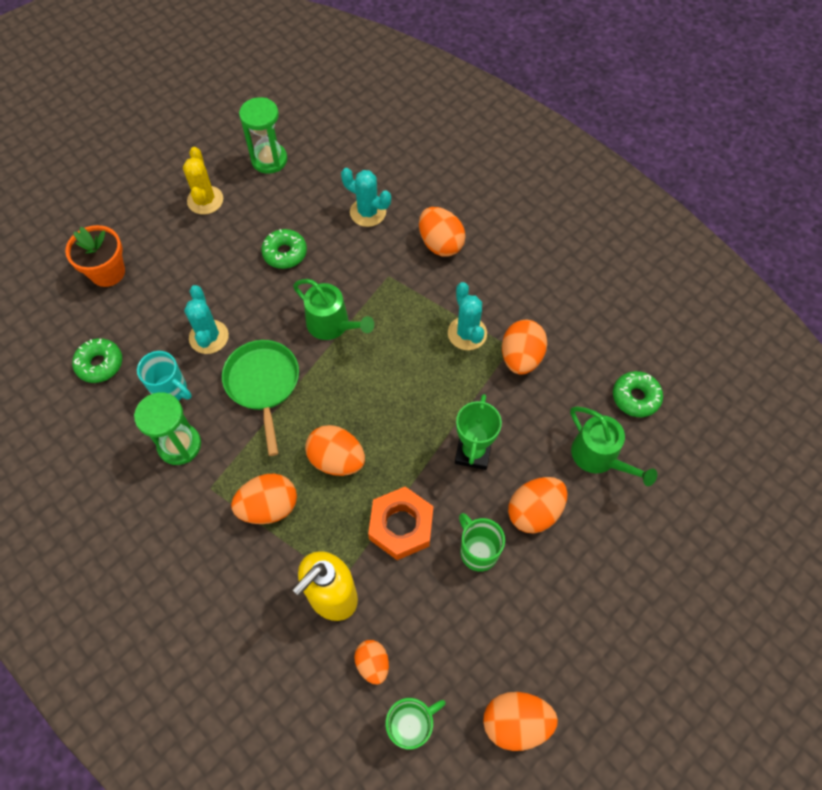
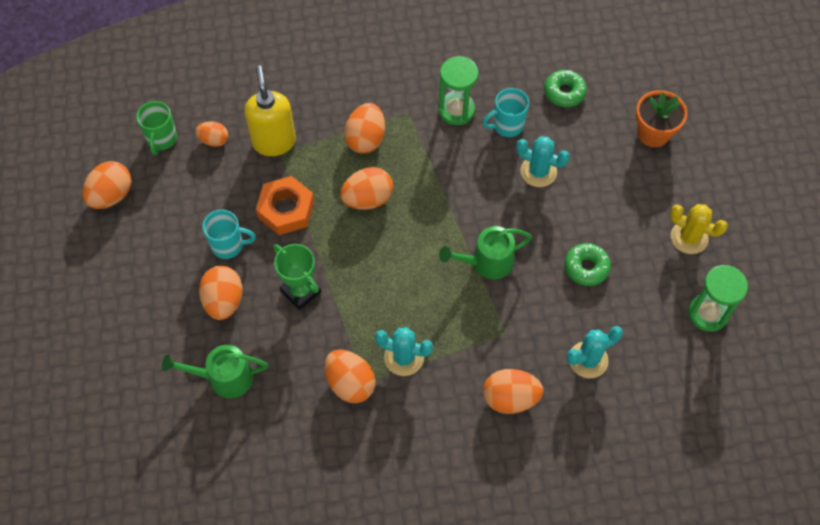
camera: 125 degrees right, 0 degrees up
green pan [222,340,299,456] -> none
green mug [459,513,505,572] -> turquoise mug [202,210,256,259]
green donut [613,371,663,417] -> none

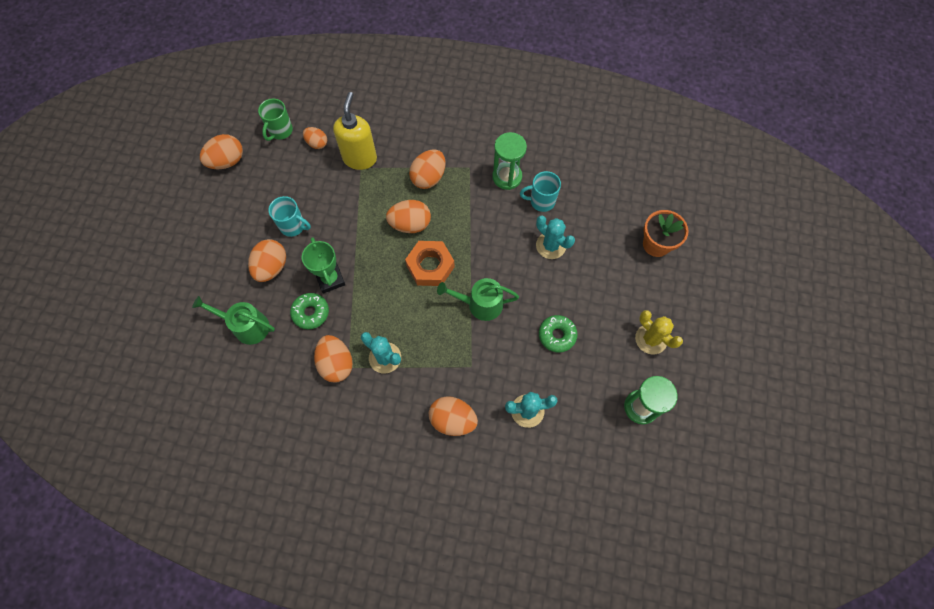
camera: 20 degrees right, 5 degrees up
orange nut [256,176,314,235] -> orange nut moved to [405,241,455,286]
green donut [544,70,587,107] -> green donut moved to [290,293,329,330]

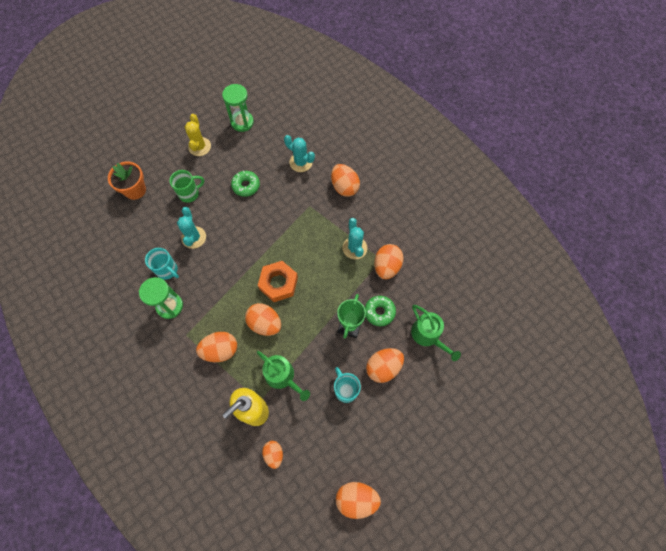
camera: 140 degrees left, 0 degrees up
green mug [258,98,293,141] -> green mug moved to [170,170,204,203]
green watering can [437,278,519,321] -> green watering can moved to [257,351,310,401]

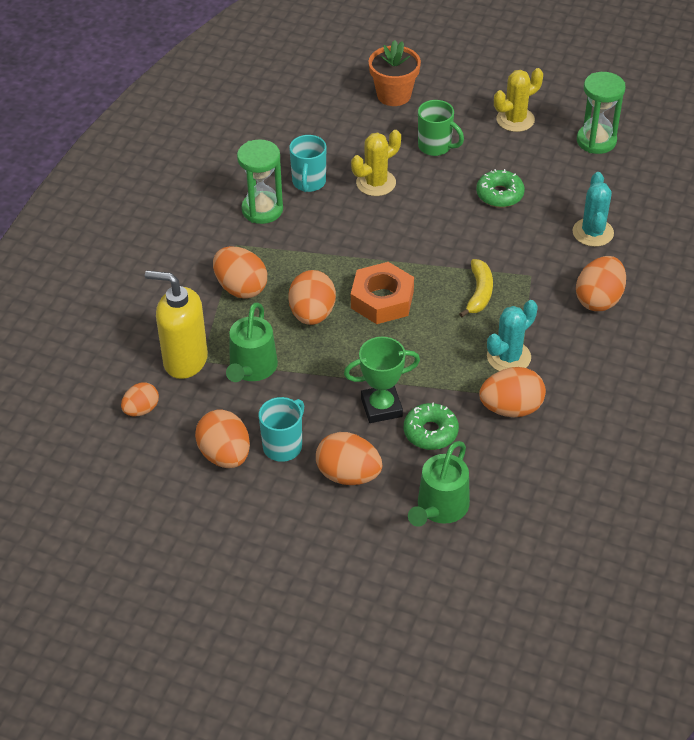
camera: 60 degrees right, 20 degrees down
turquoise cactus [177,207,206,249] -> yellow cactus [351,130,401,196]
orange egg [336,482,381,519] -> orange egg moved to [195,409,250,468]
none -> yellow banana [459,259,493,317]

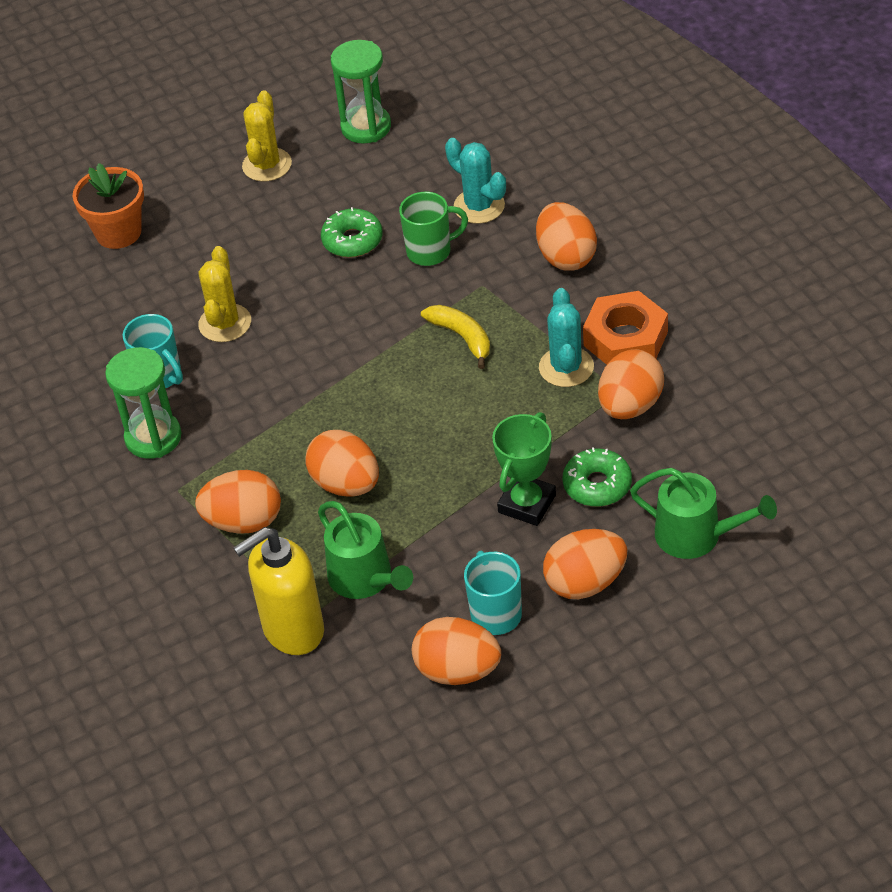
camera: 45 degrees left, 0 degrees up
orange egg [121,382,159,416] -> none
orange nut [351,262,414,324] -> orange nut moved to [583,291,668,365]
green watering can [408,441,470,527] -> green watering can turned 45 degrees counterclockwise [630,468,777,559]
green mug [418,100,464,156] -> green mug moved to [399,192,468,266]

